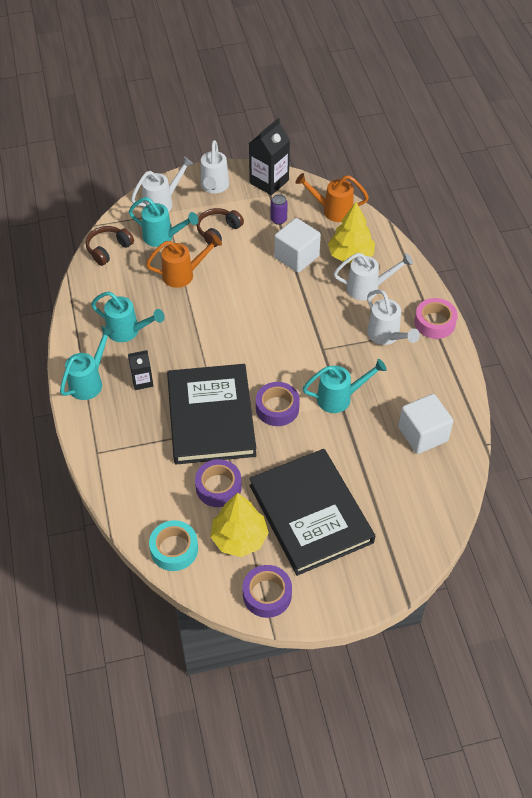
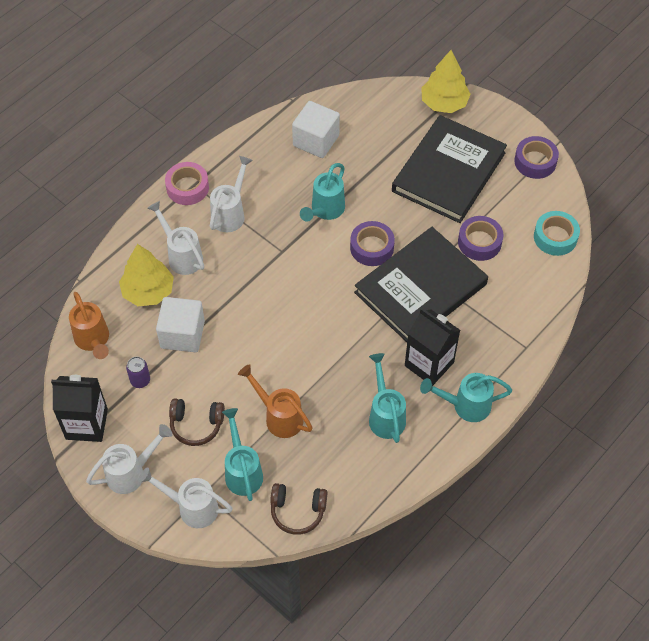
camera: 125 degrees left, 5 degrees up
black carton [128,350,153,390] -> black carton [405,308,460,386], size x1.75
yellow tree [211,493,269,557] -> yellow tree moved to [421,50,471,113]
turquoise watering can [303,359,387,413] -> turquoise watering can turned 105 degrees counterclockwise [300,163,345,222]

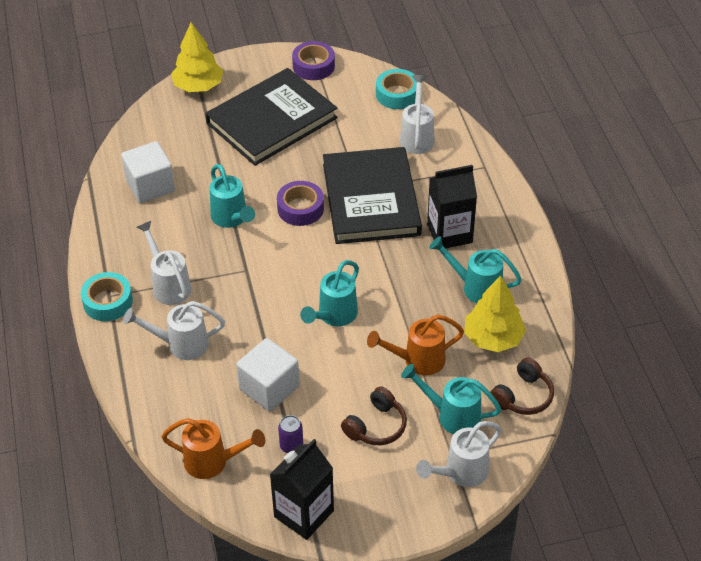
camera: 55 degrees left, 10 degrees down
white watering can [86,424,173,494] -> white watering can moved to [400,75,435,154]
yellow tree [119,244,174,306] -> yellow tree moved to [464,276,526,352]
pink tape [165,162,209,205] -> turquoise tape [81,272,133,321]
black book [392,115,507,223] -> black book turned 75 degrees clockwise [205,68,338,166]
turquoise watering can [420,373,512,422] -> turquoise watering can moved to [300,260,359,326]
purple tape [458,216,503,261] -> none

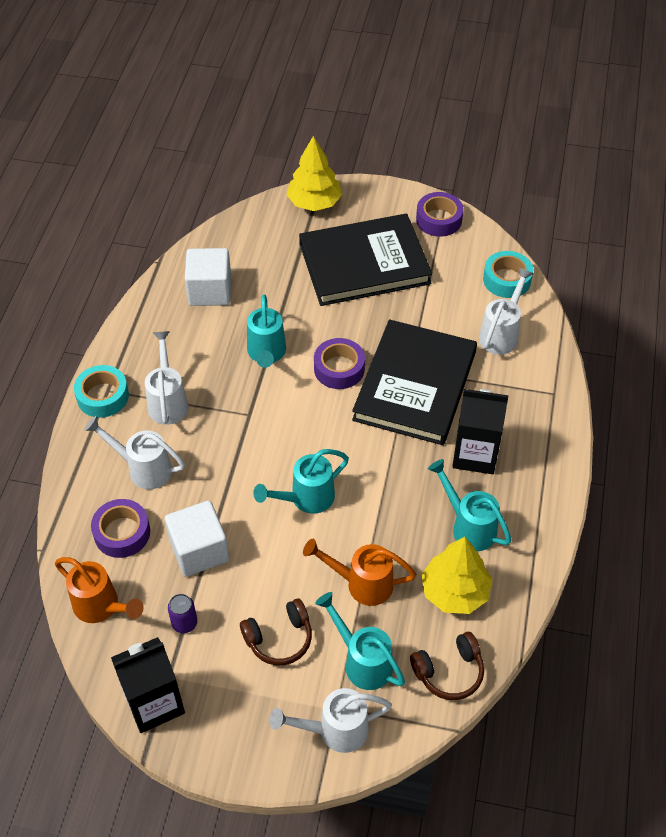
camera: 25 degrees right, 5 degrees up
none -> purple tape [91,499,150,558]

